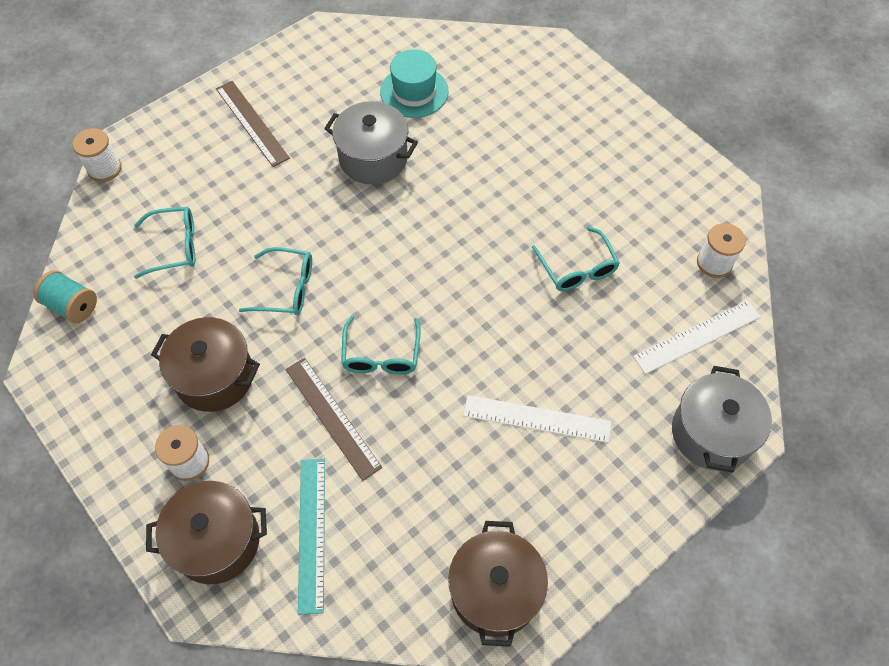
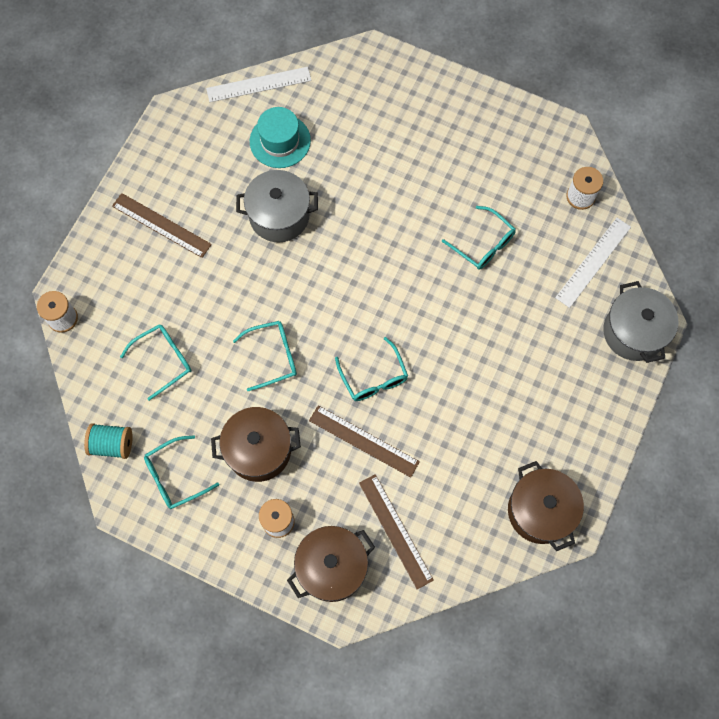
camera: 25 degrees left, 10 degrees up
turquoise ruler [298,459,325,615] -> brown ruler [359,474,434,589]
white ruler [463,395,611,443] -> white ruler moved to [206,67,312,102]
none -> turquoise glasses [144,435,219,509]

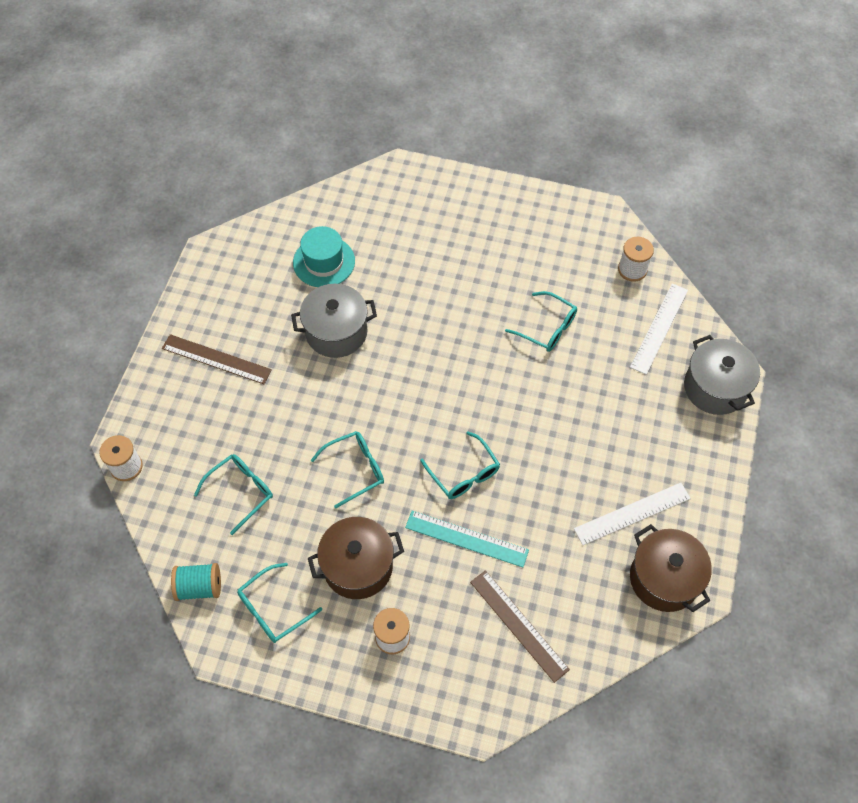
camera: 10 degrees left, 10 degrees down
white ruler [206,67,312,102] -> white ruler moved to [574,483,691,545]
brown pot [287,526,375,602] -> none
brown ruler [309,405,420,478] -> turquoise ruler [405,511,529,567]

